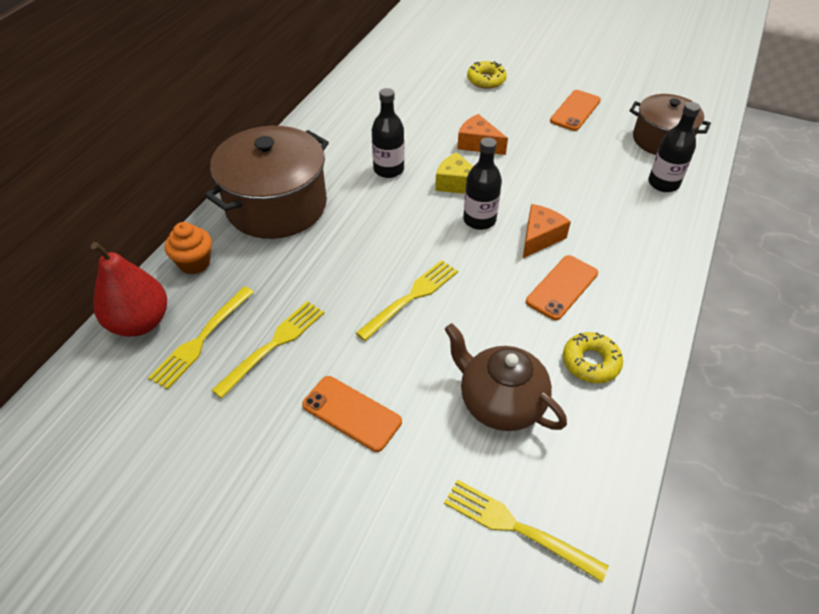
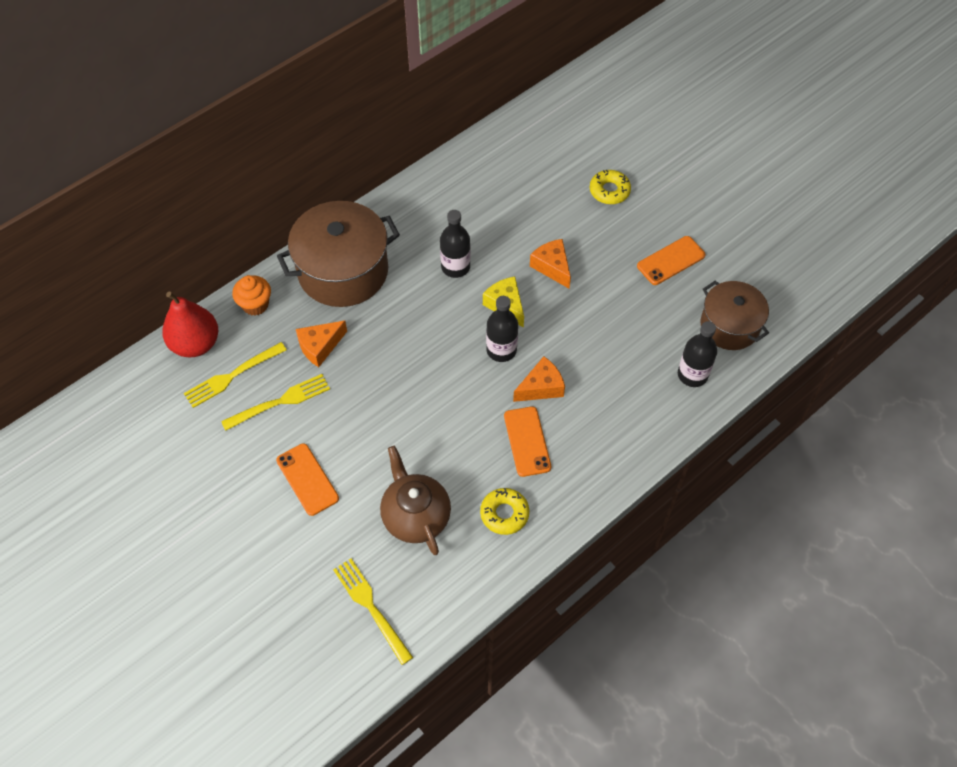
camera: 25 degrees right, 10 degrees up
yellow fork [356,260,458,341] -> none
orange phone [526,255,598,320] -> orange phone turned 75 degrees counterclockwise [504,407,551,477]
none -> orange cheese [296,321,347,367]

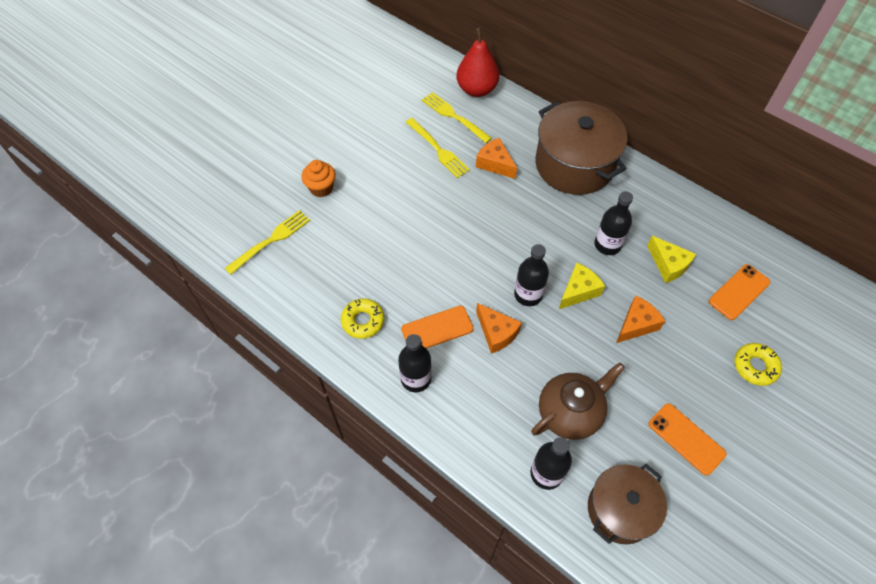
camera: 80 degrees right, 0 degrees up
orange cupcake [232,275,271,315] -> orange cupcake moved to [301,160,336,197]
orange phone [276,443,339,516] -> orange phone moved to [709,264,770,320]
brown teapot [380,446,451,556] -> brown teapot moved to [531,363,625,440]
none -> black bottle [398,334,432,392]
none -> yellow cheese [647,236,696,283]

